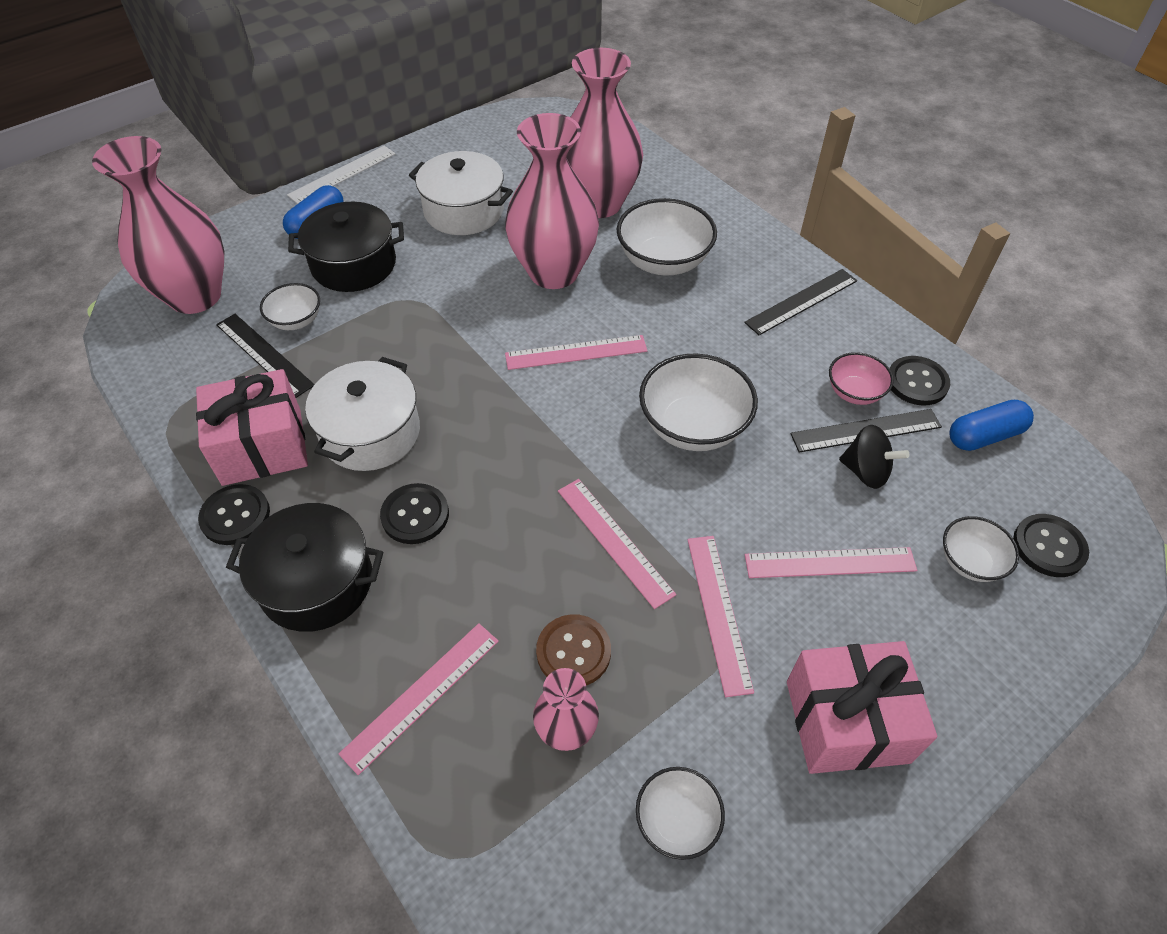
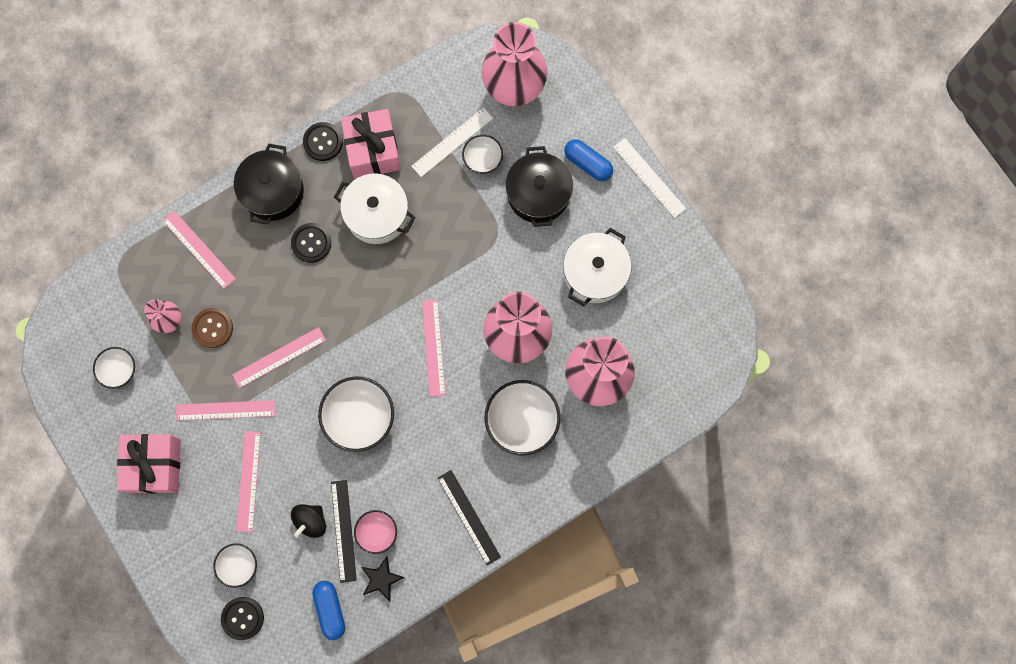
camera: 95 degrees right, 25 degrees up
black ruler [216,314,315,398] -> white ruler [411,108,493,177]
black button [889,356,950,405] -> black star [362,556,405,601]

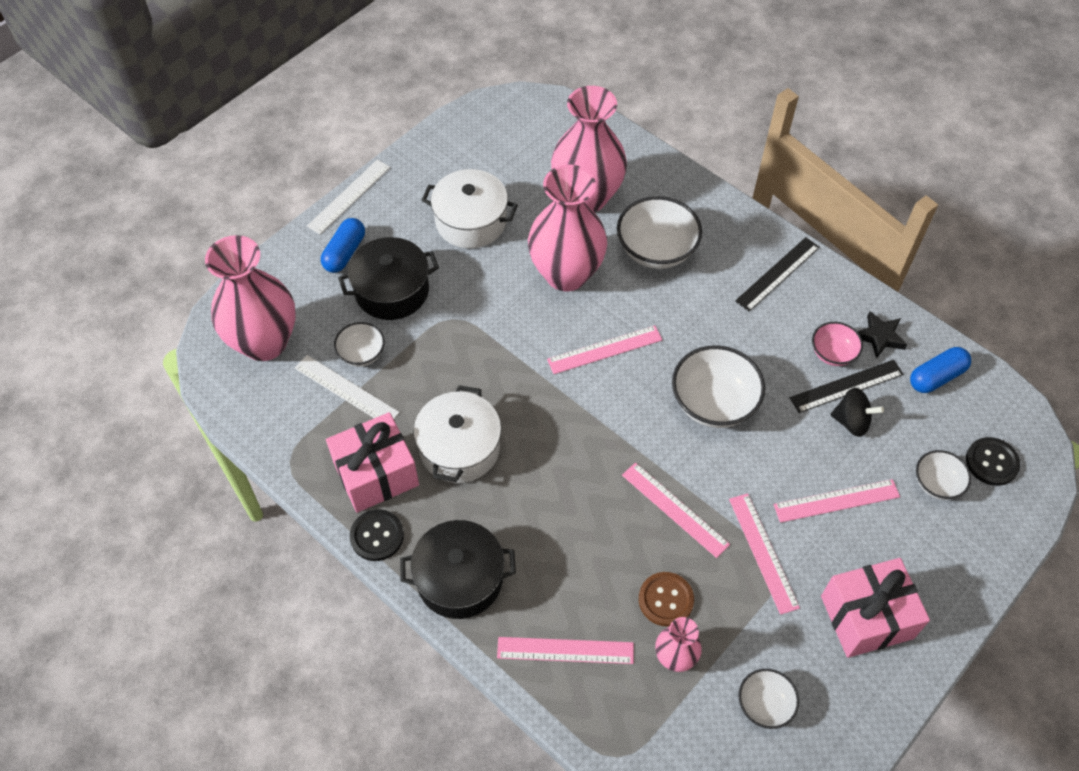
camera: 105 degrees left, 20 degrees down
pink ruler [162,211,236,289] -> pink ruler turned 60 degrees clockwise [497,637,634,664]
black button [291,223,331,263] -> none

